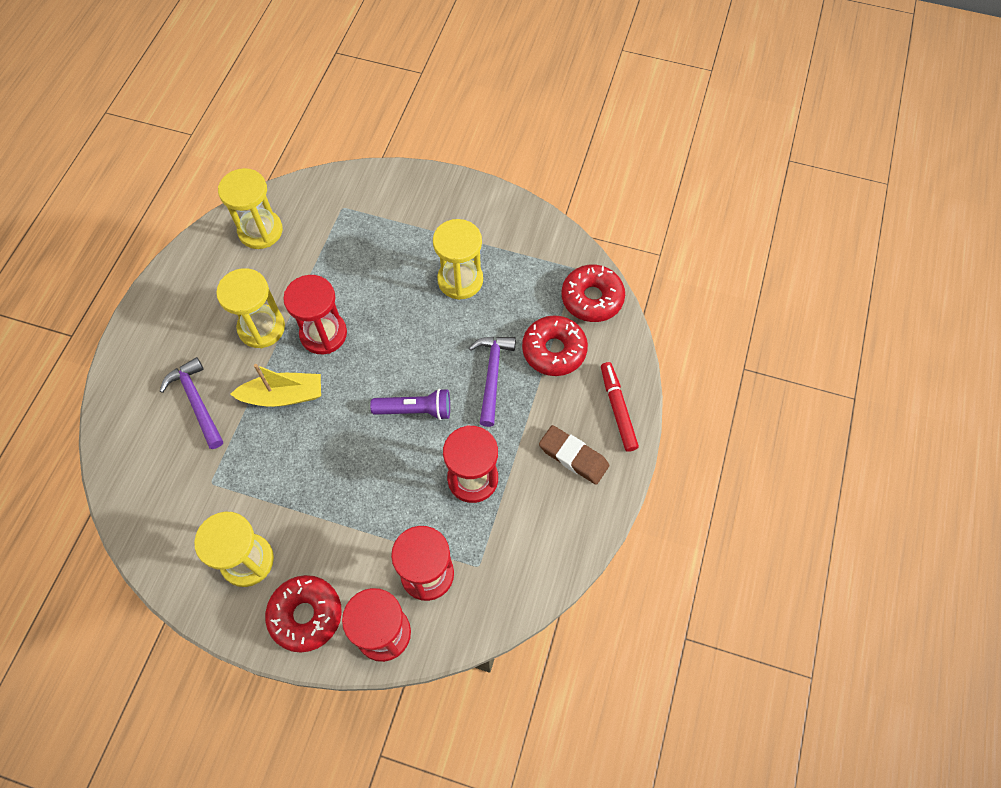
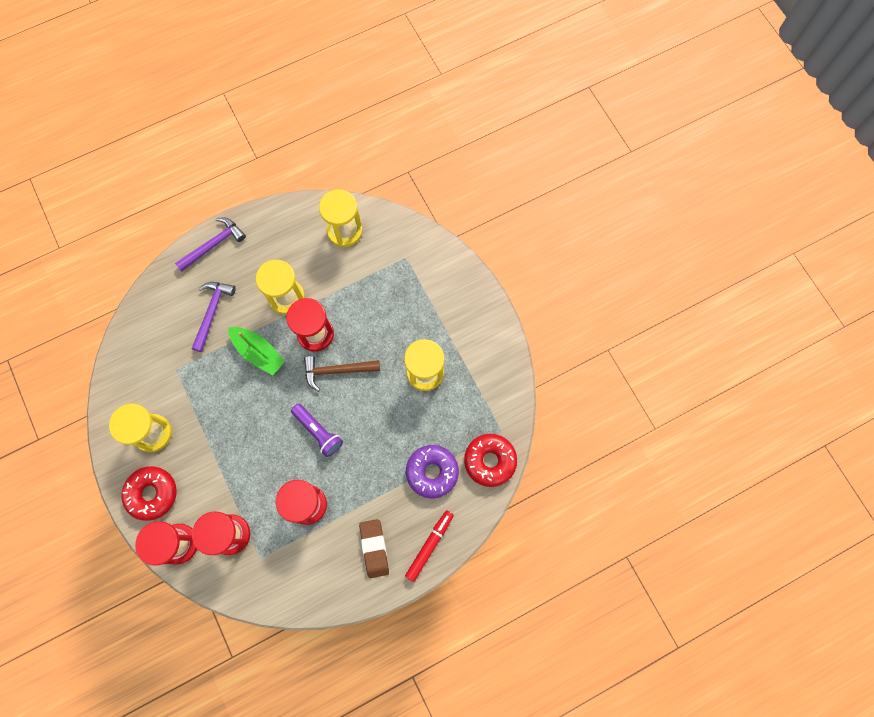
camera: 45 degrees right, 10 degrees up
yellow boat [230,364,321,407] -> green boat [228,327,285,375]
purple hammer [469,337,516,427] -> purple hammer moved to [175,218,246,272]
red donut [522,316,588,376] -> purple donut [406,445,459,498]
none -> brown hammer [304,356,380,392]

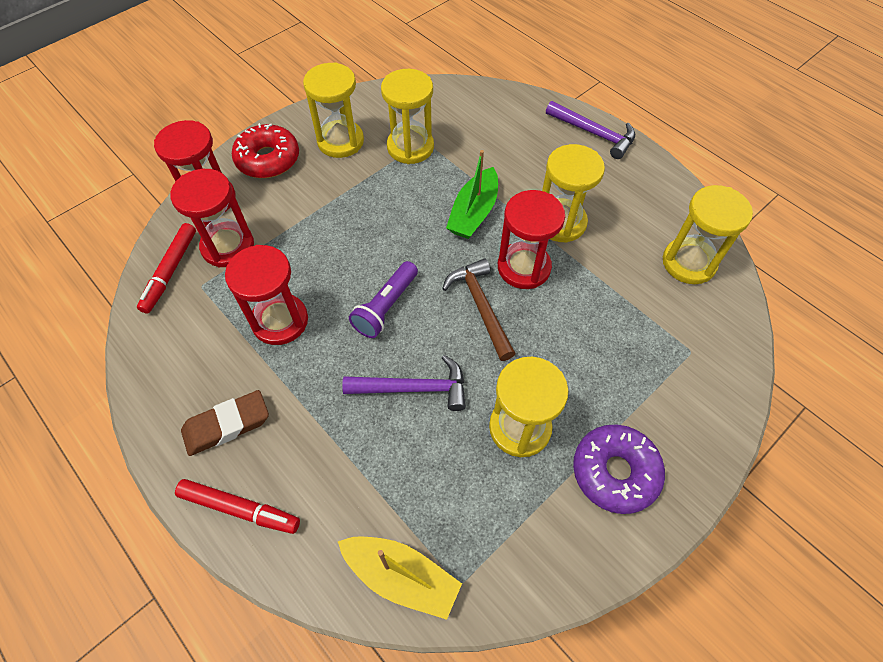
camera: 75 degrees right, 15 degrees down
purple hammer [192,282,236,352] -> purple hammer moved to [342,355,466,411]
purple donut [406,445,459,498] -> purple donut moved to [573,425,665,514]
red donut [464,434,517,487] -> yellow boat [338,536,462,620]
none -> red marker [137,223,196,314]
none -> yellow hourglass [381,69,434,164]

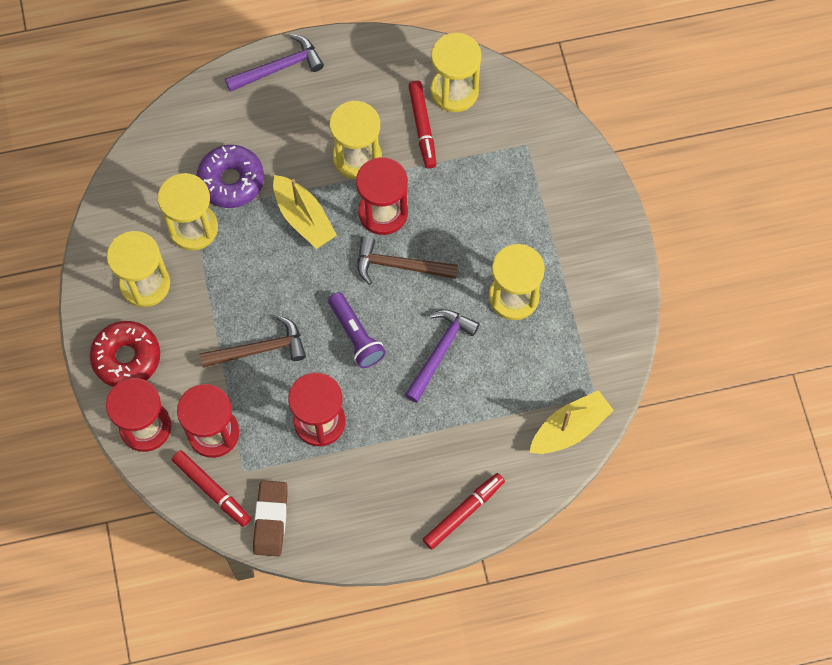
camera: 60 degrees left, 10 degrees up
brown eraser [181,390,269,456] -> brown eraser moved to [253,480,288,556]
green boat [446,150,498,239] -> yellow boat [273,175,337,249]
purple donut [573,425,665,514] -> purple donut moved to [197,145,264,208]
none -> brown hammer [200,316,306,368]
none -> red marker [408,80,436,169]

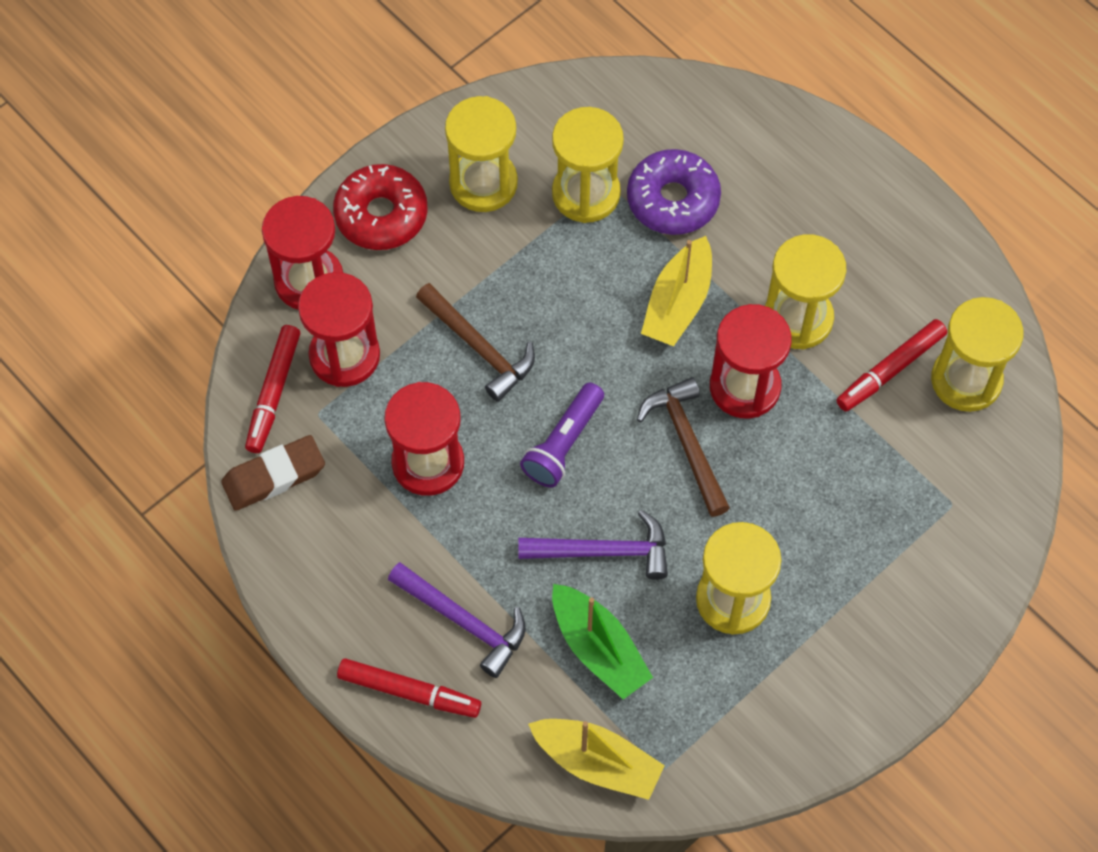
camera: 60 degrees right, 5 degrees down
purple hammer [225,34,324,92] -> purple hammer moved to [388,562,526,678]
none -> green boat [552,584,653,699]

